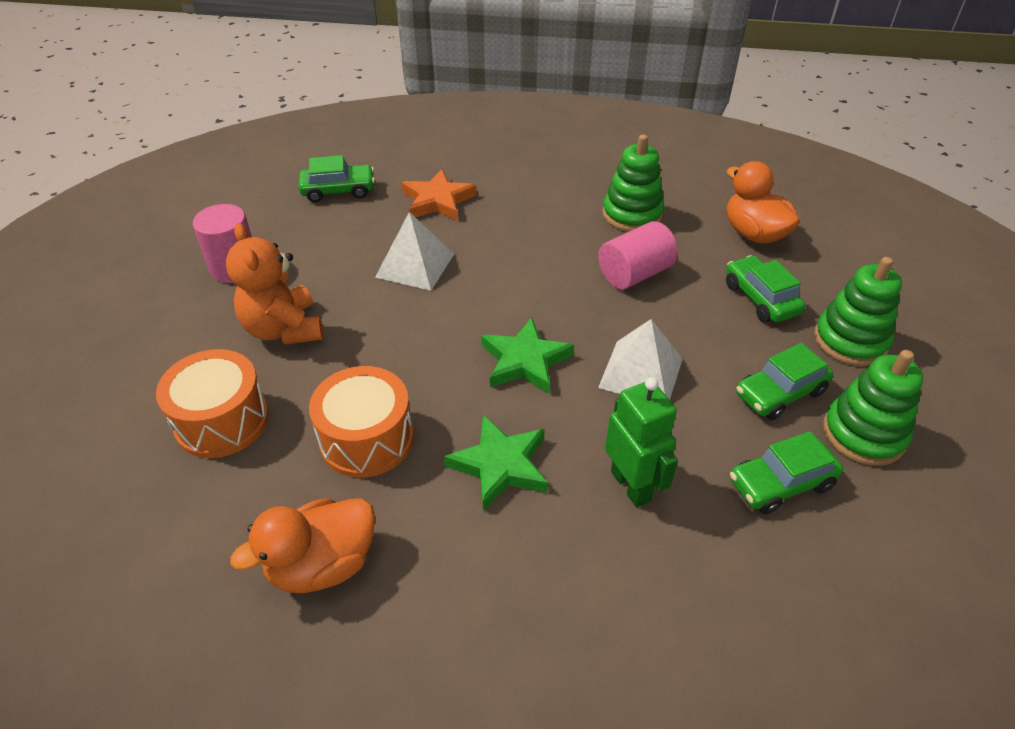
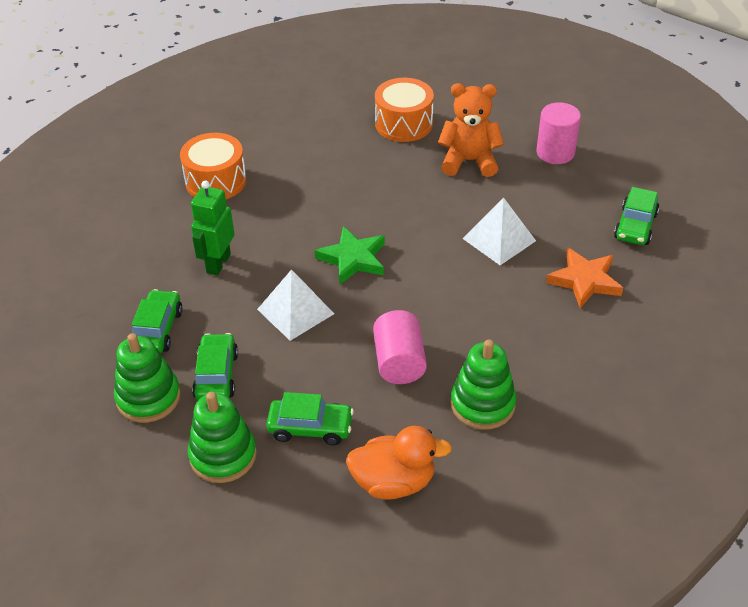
camera: 120 degrees right, 0 degrees up
orange duck [230,498,375,593] -> none
orange drum [309,366,414,478] -> orange drum moved to [180,133,246,199]
green star [444,415,548,511] -> none
green robot [605,377,678,507] -> green robot turned 105 degrees clockwise [191,181,234,276]

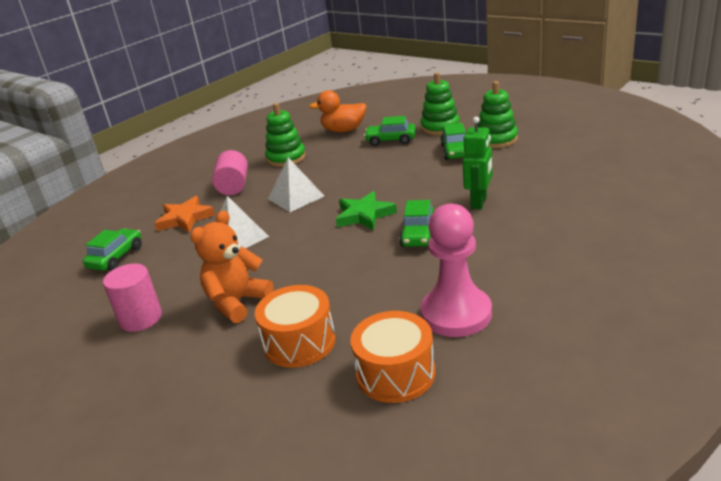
camera: 175 degrees left, 15 degrees down
green car [132,289,183,353] -> green car moved to [399,200,434,247]
orange drum [180,133,246,199] -> orange drum moved to [350,311,436,403]
white pyramid [257,269,334,341] -> white pyramid moved to [268,157,324,212]
pink cylinder [373,310,427,384] -> pink cylinder moved to [212,150,248,195]
orange teddy bear [438,83,504,177] -> orange teddy bear turned 120 degrees clockwise [190,210,274,323]
none -> pink pawn [421,204,492,337]

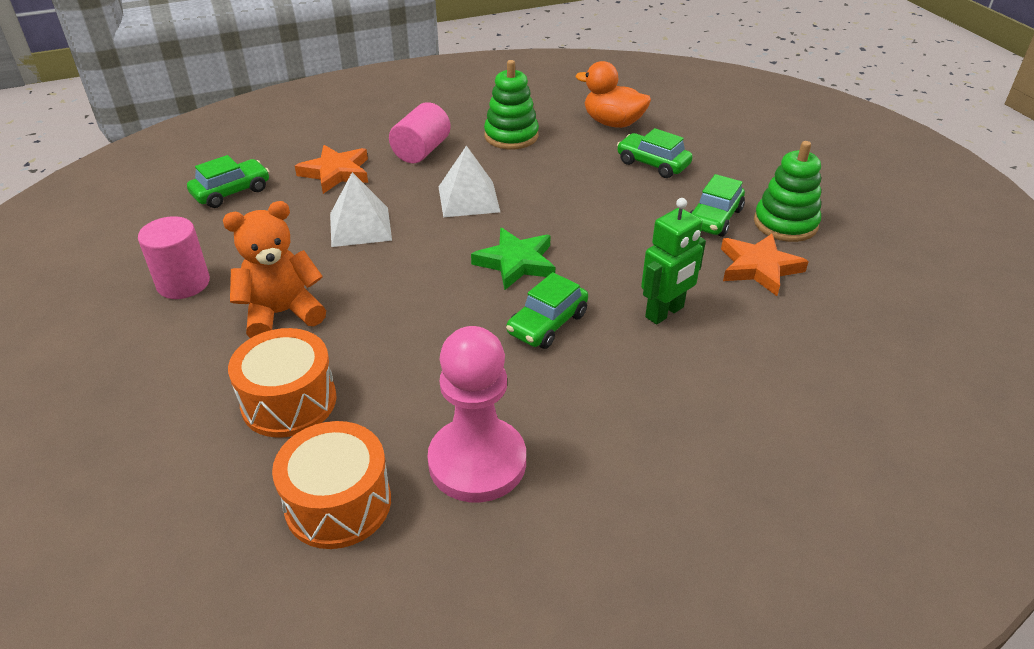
camera: 25 degrees right, 10 degrees up
green stacking toy [420,72,460,135] -> none
none -> orange star [721,233,809,296]

